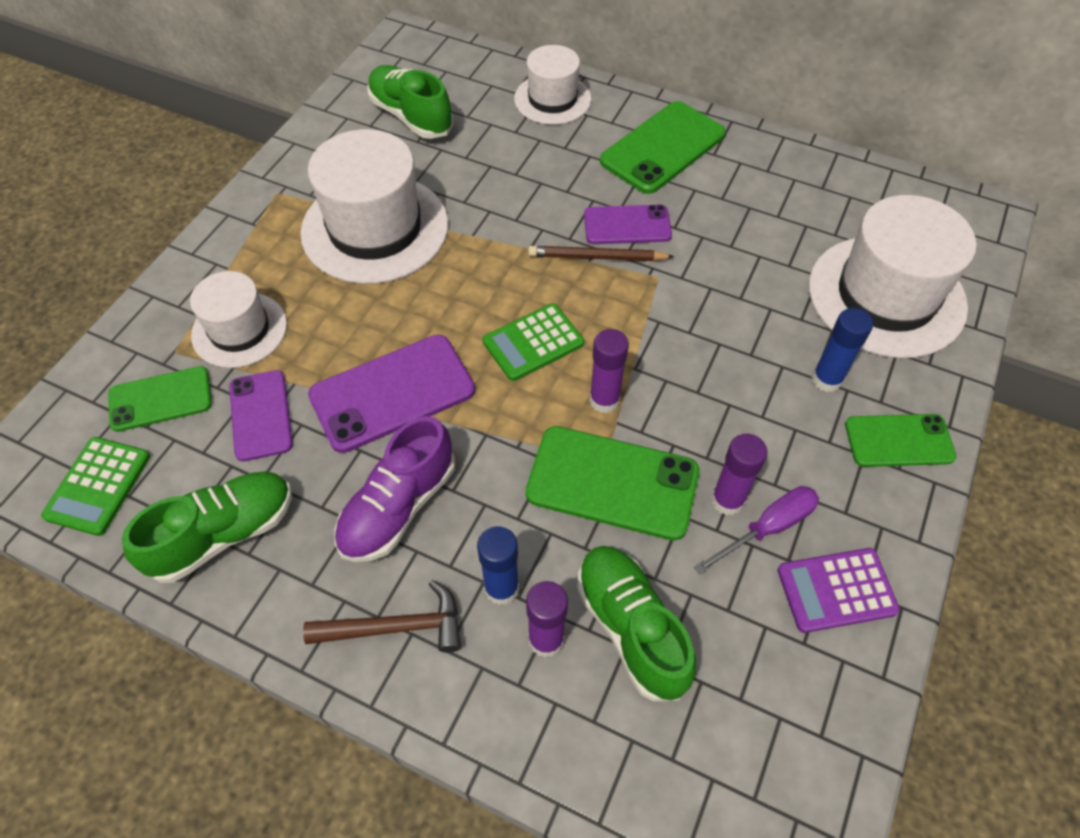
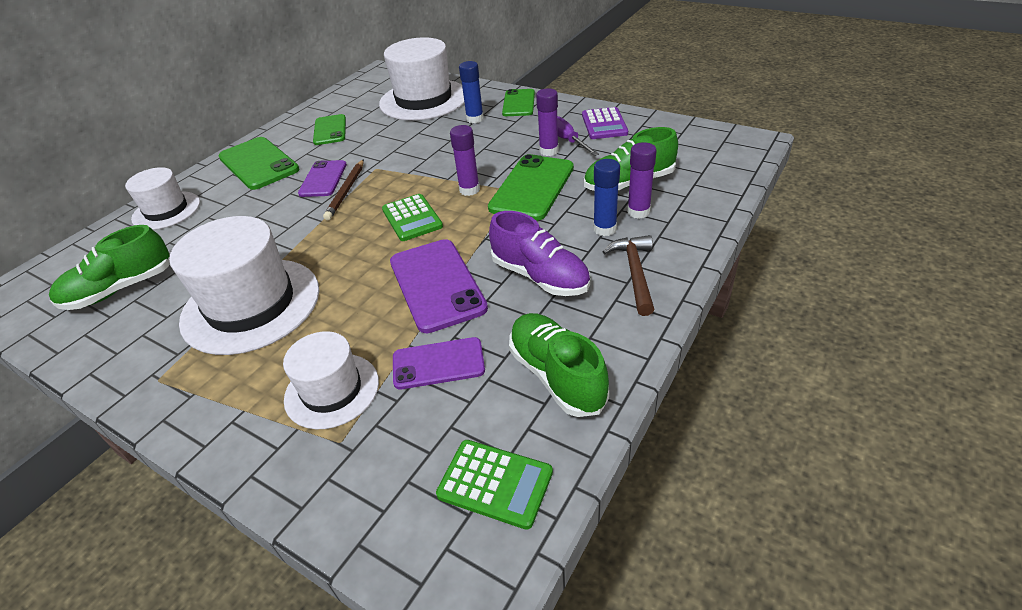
camera: 80 degrees left, 15 degrees down
green phone [108,366,212,432] -> green phone moved to [313,114,346,145]

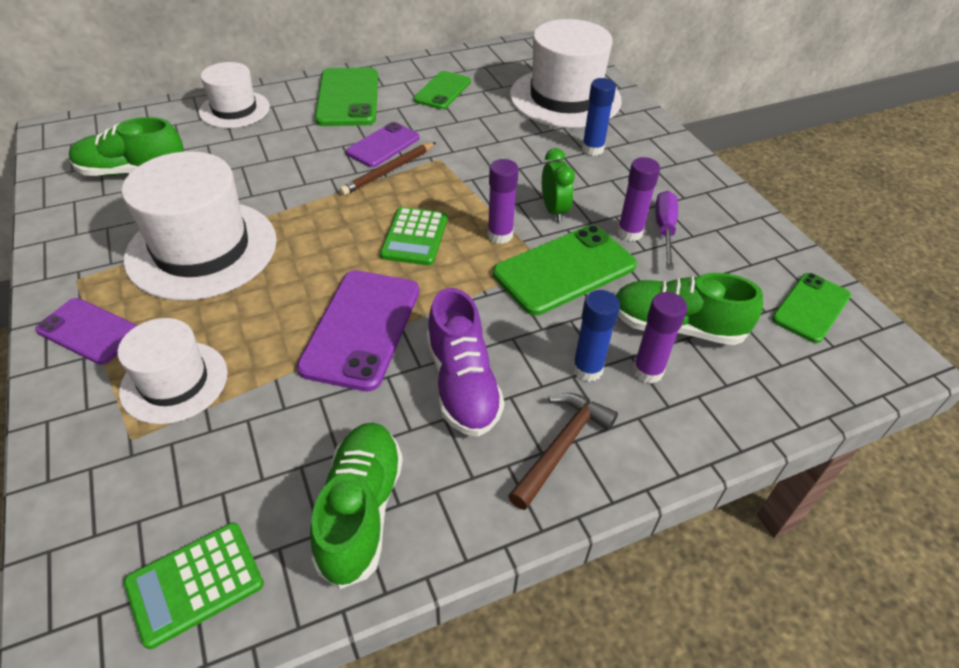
camera: 30 degrees right, 5 degrees up
purple phone [393,337,485,390] -> purple phone moved to [35,298,138,365]
green calculator [436,440,553,530] -> green calculator turned 90 degrees clockwise [124,523,264,649]
green phone [502,89,535,116] -> green phone moved to [772,273,851,343]
purple calculator [582,107,628,139] -> none
none -> green clock [542,148,575,222]

